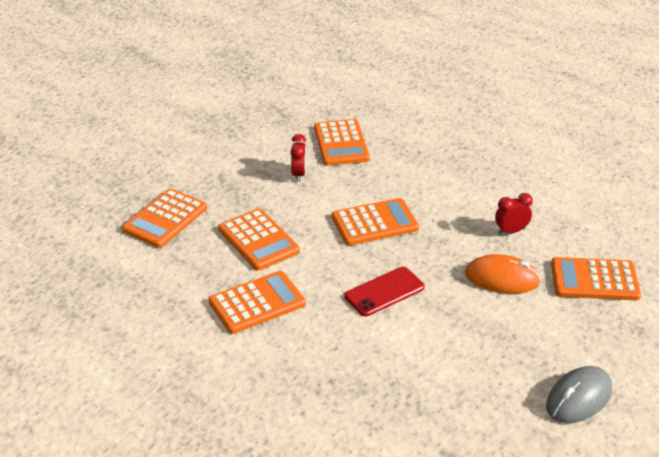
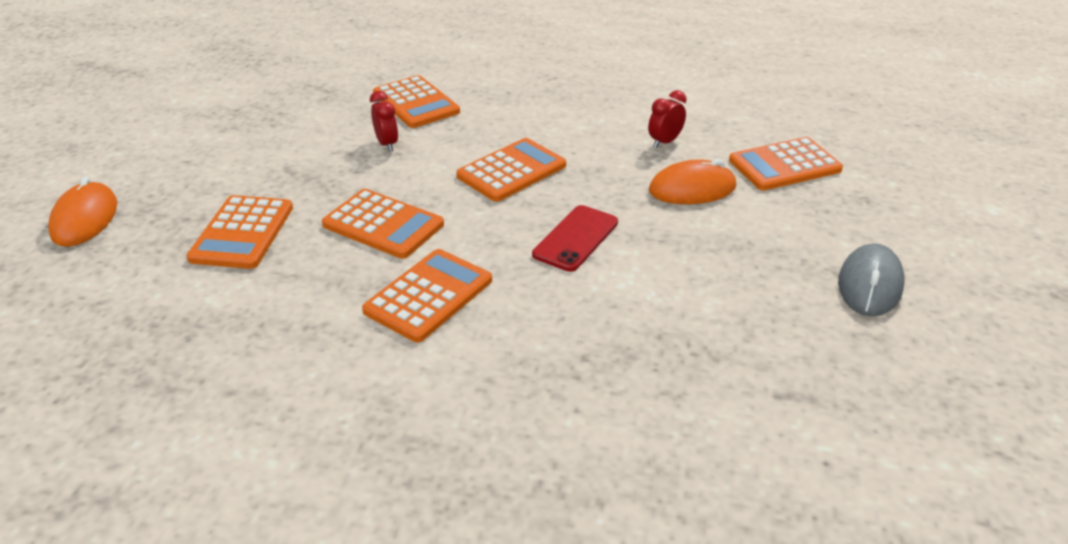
camera: 25 degrees left, 0 degrees up
none -> orange mouse [48,177,117,247]

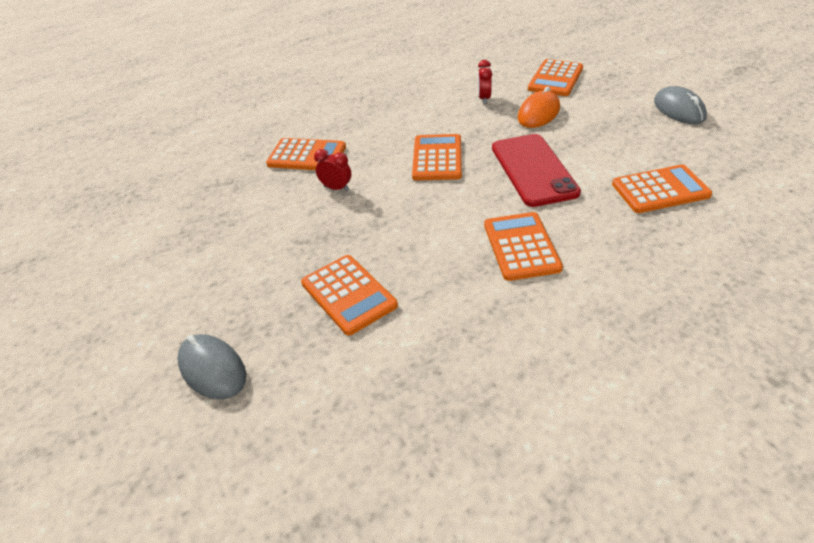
camera: 40 degrees left, 5 degrees up
orange mouse [48,177,117,247] -> grey mouse [177,334,246,400]
orange calculator [322,189,444,259] -> orange calculator moved to [612,164,712,213]
red phone [532,205,618,272] -> red phone [492,134,581,207], size x1.58

